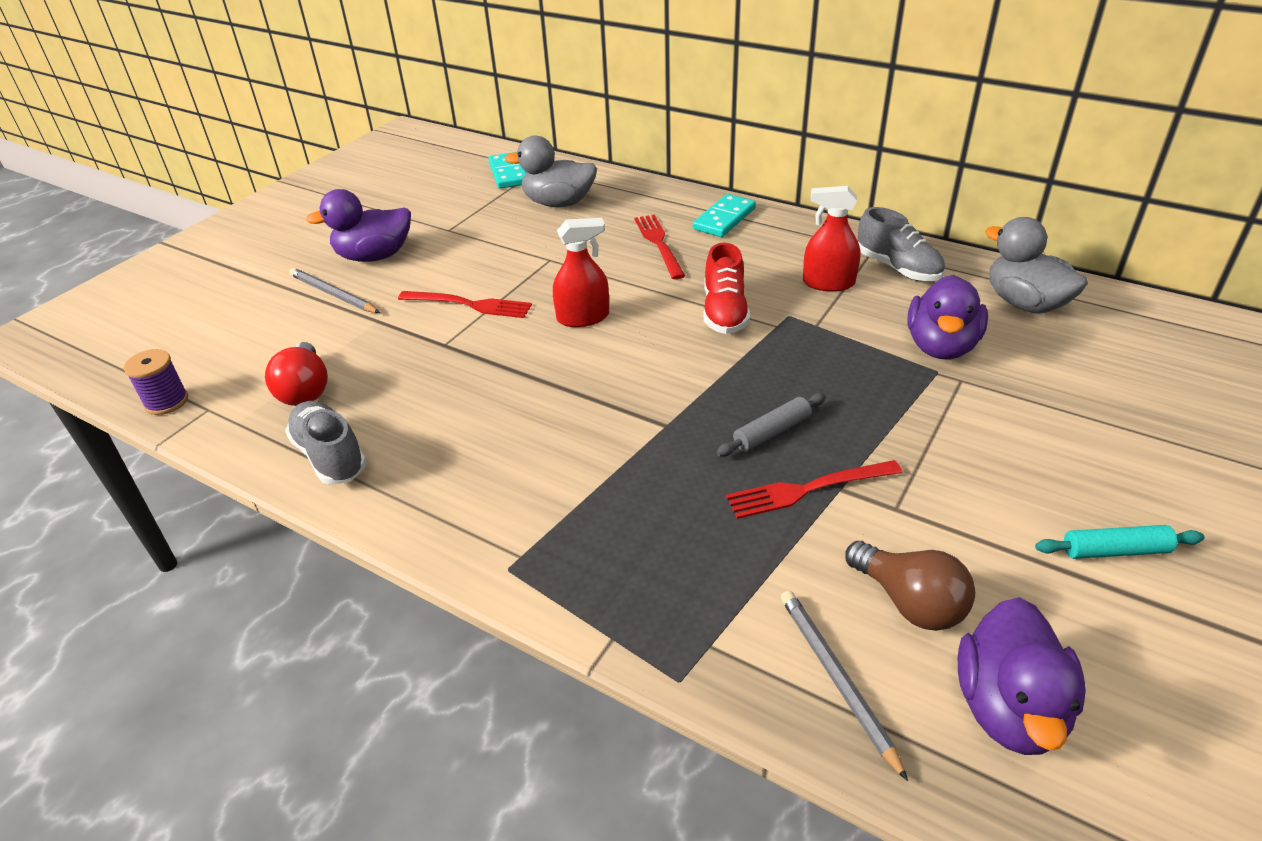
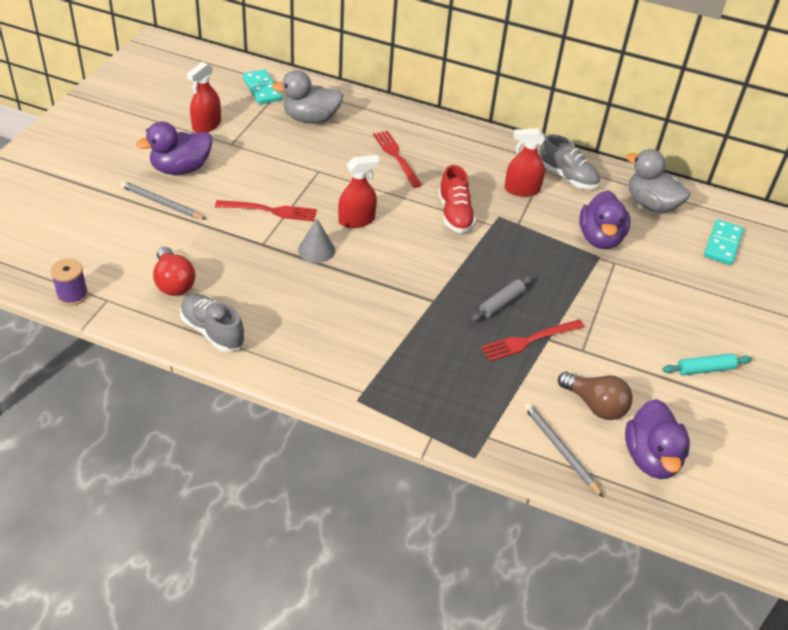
camera: 15 degrees left, 5 degrees up
turquoise domino [693,194,756,237] -> turquoise domino moved to [704,219,744,265]
none -> red spray bottle [187,62,221,133]
none -> grey cone [298,219,335,263]

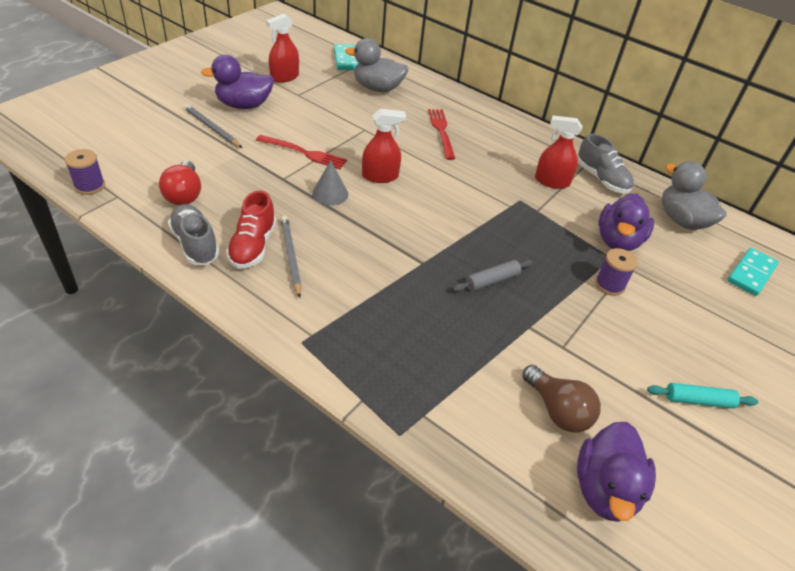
camera: 15 degrees right, 0 degrees up
red shoe [438,165,476,233] -> red shoe moved to [226,190,276,269]
red fork [481,320,584,361] -> none
grey pencil [524,403,603,497] -> grey pencil moved to [281,216,302,298]
none -> purple spool [595,248,638,296]

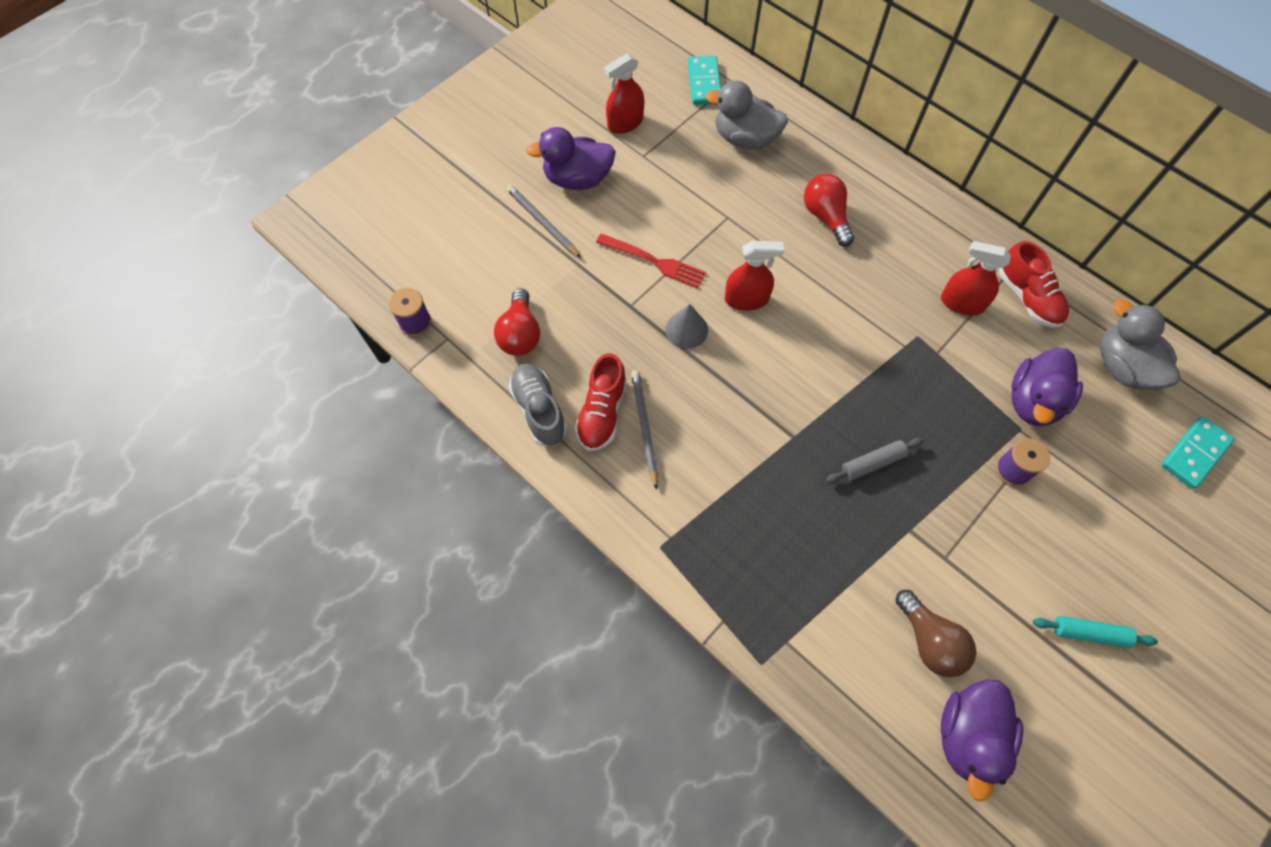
camera: 10 degrees right, 20 degrees up
red fork [428,109,455,160] -> red light bulb [804,174,854,247]
grey shoe [578,134,634,194] -> red shoe [999,241,1069,328]

